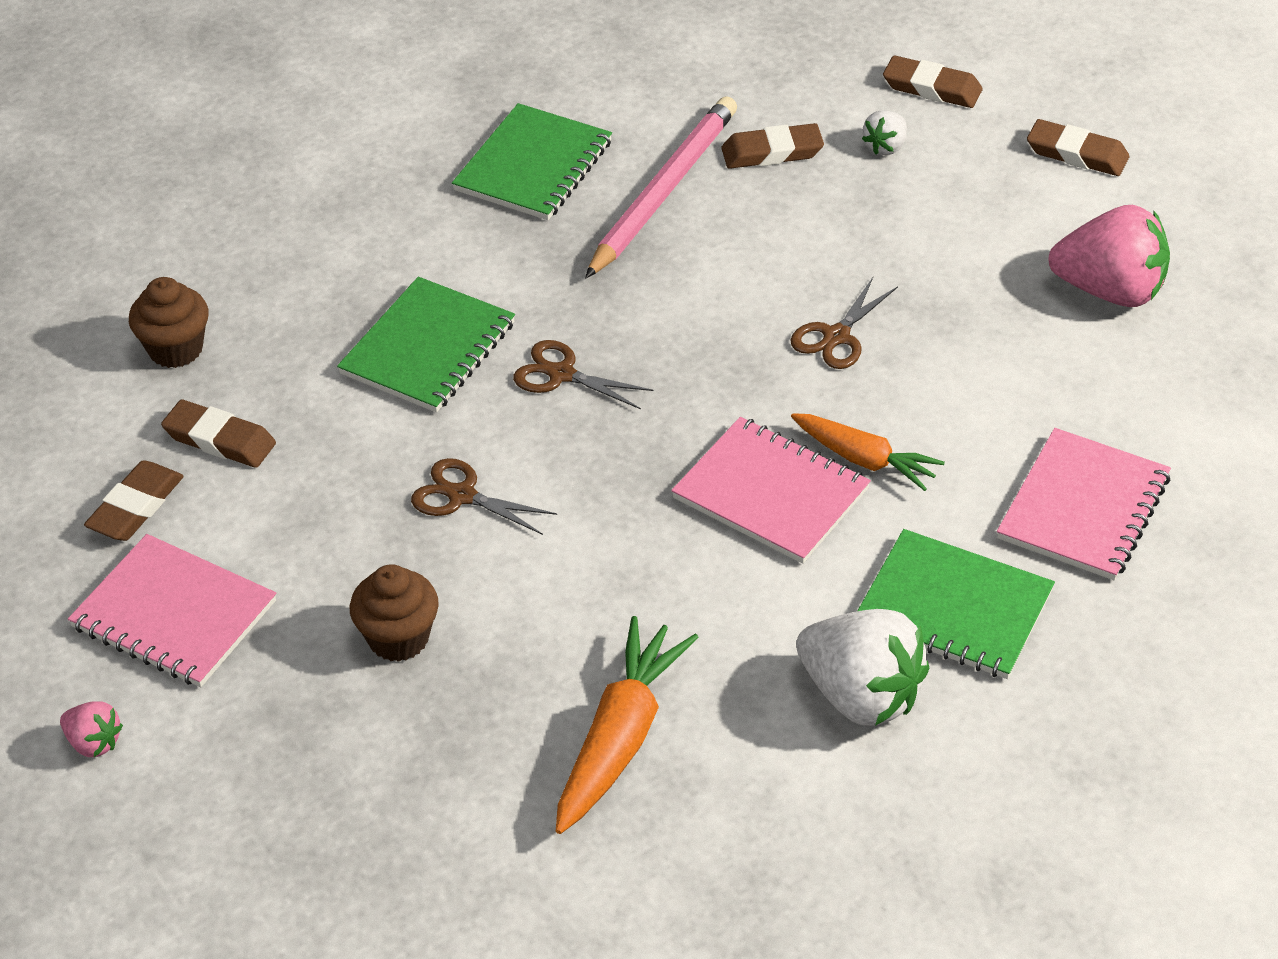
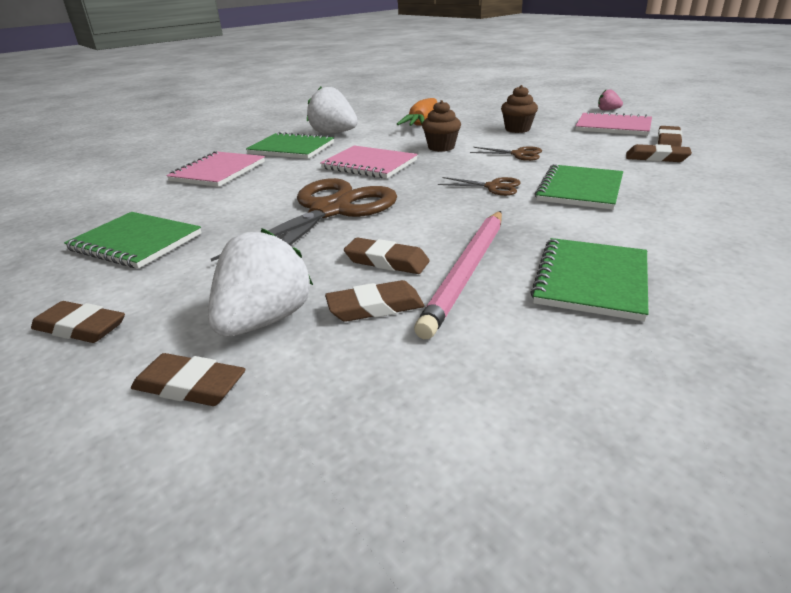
camera: 175 degrees right, 15 degrees down
brown cupcake [129,277,208,368] -> brown cupcake moved to [422,100,461,152]
brown scissors [790,277,898,369] -> brown scissors [211,178,397,262], size x2.32
orange carrot [791,413,945,491] -> none
white strawberry [862,110,907,155] -> white strawberry [208,228,313,337], size x2.10
pink strawberry [1049,205,1170,307] -> green notebook [64,212,201,268]
none -> brown eraser [344,238,430,274]

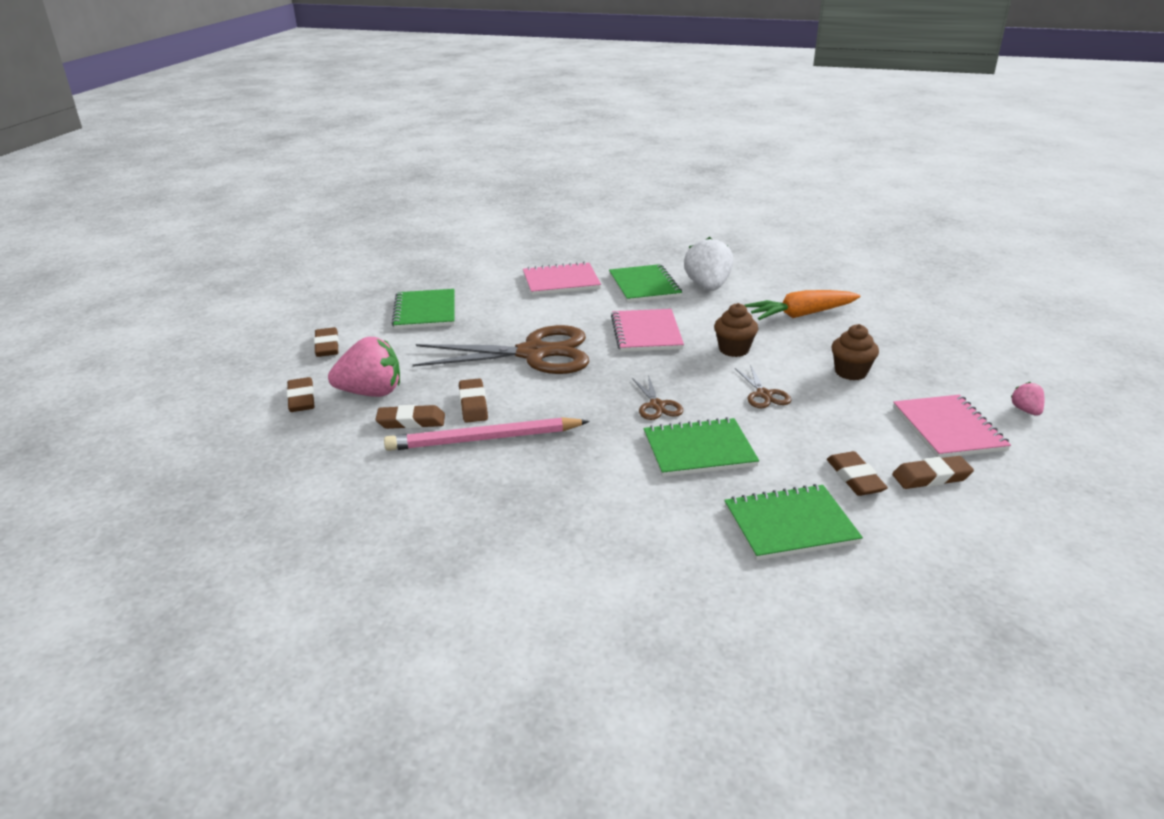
camera: 55 degrees right, 0 degrees up
white strawberry [208,228,313,337] -> pink strawberry [328,337,400,397]
brown eraser [325,280,425,322] -> brown eraser turned 45 degrees counterclockwise [375,405,445,429]
green notebook [530,238,648,321] -> green notebook moved to [724,484,863,561]

